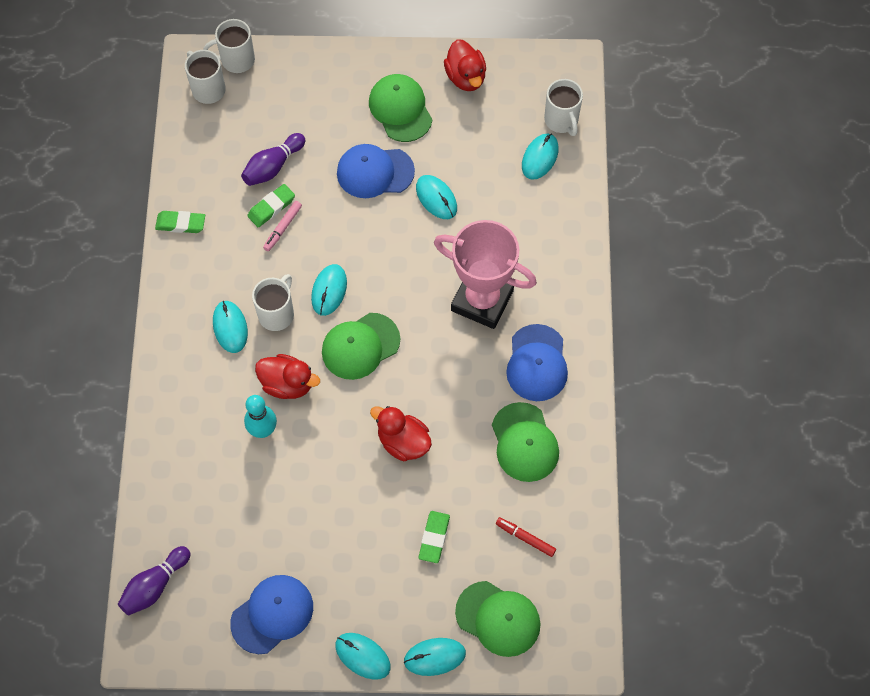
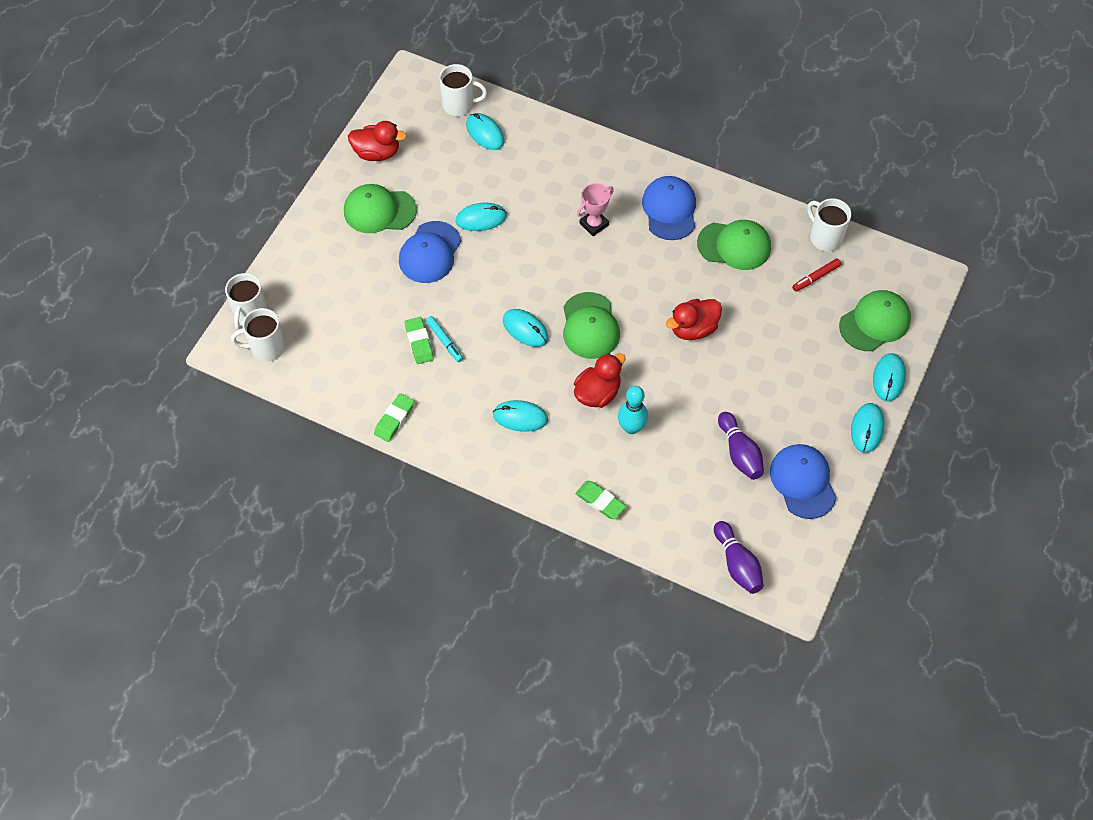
camera: 65 degrees left, 5 degrees down
purple bowling pin [241,133,305,186] -> purple bowling pin moved to [718,412,764,480]
white mug [252,274,294,331] -> white mug moved to [807,198,851,251]
pink marker [263,201,302,251] -> turquoise marker [426,316,463,362]
turquoise mouse [335,633,391,680] -> turquoise mouse turned 45 degrees counterclockwise [851,403,885,453]
green eraser [419,511,450,563] -> green eraser moved to [576,481,626,519]
pink trophy [434,220,537,329] -> pink trophy [577,183,614,236], size x0.48
blue cap [506,324,568,401] -> blue cap turned 120 degrees counterclockwise [642,176,696,240]

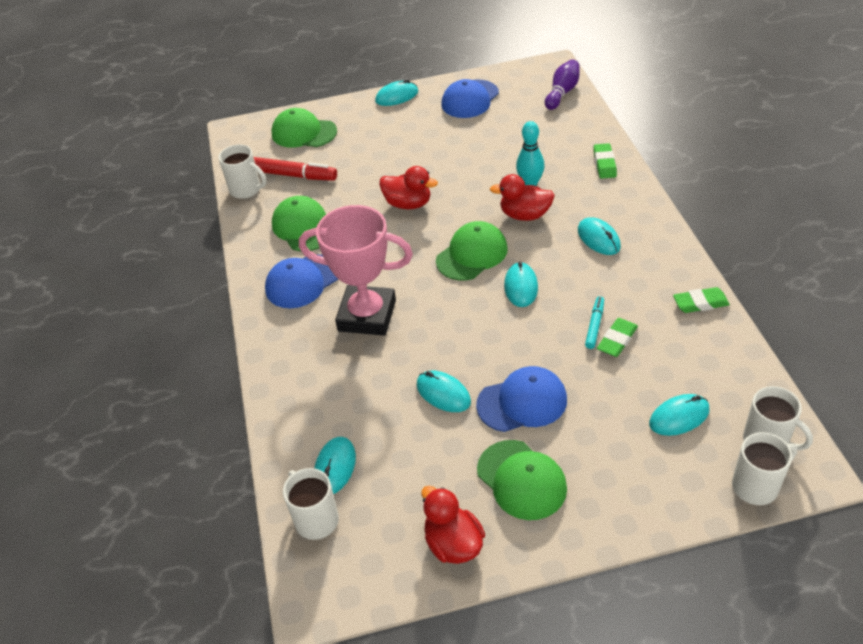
camera: 125 degrees left, 15 degrees down
pink trophy [577,183,614,236] -> pink trophy [299,205,413,336], size x2.06
purple bowling pin [718,412,764,480] -> none
red marker [792,259,841,292] -> red marker [254,157,337,181], size x1.80
white mug [807,198,851,251] -> white mug turned 75 degrees counterclockwise [218,144,266,199]
turquoise mouse [873,353,906,401] -> turquoise mouse moved to [649,394,710,436]

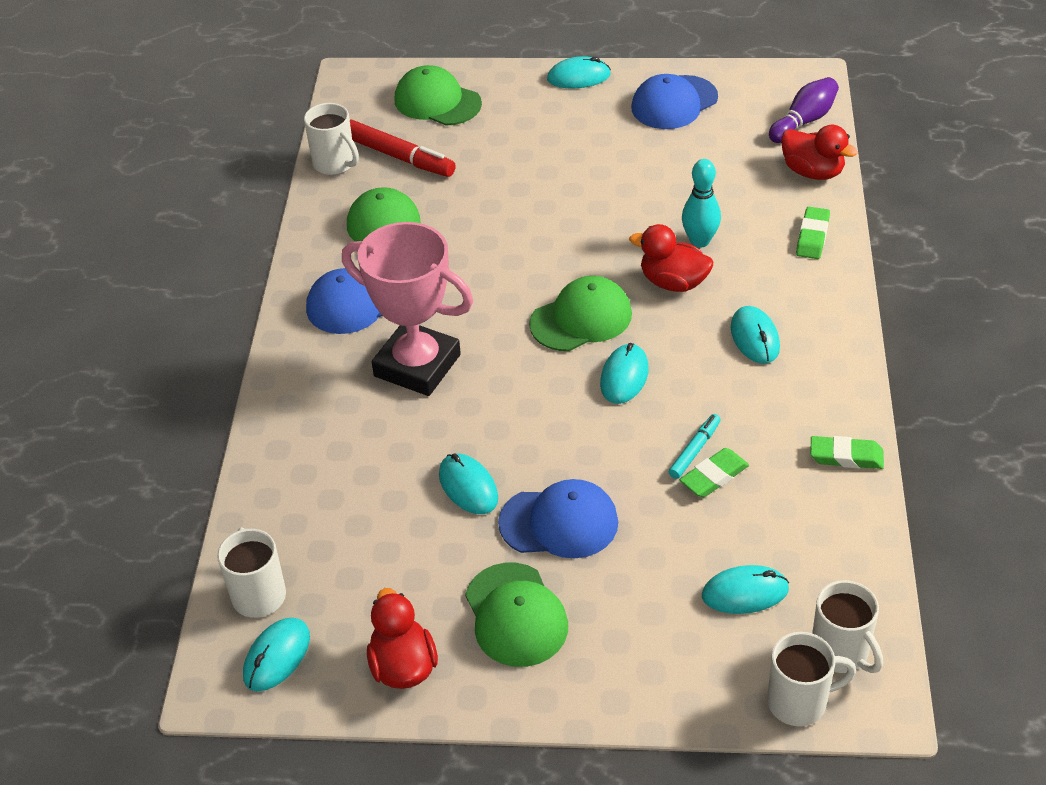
camera: 15 degrees right, 0 degrees up
turquoise mouse [314,437,356,494] -> turquoise mouse moved to [243,618,310,691]
red duck [379,166,438,209] -> red duck moved to [781,125,858,180]

